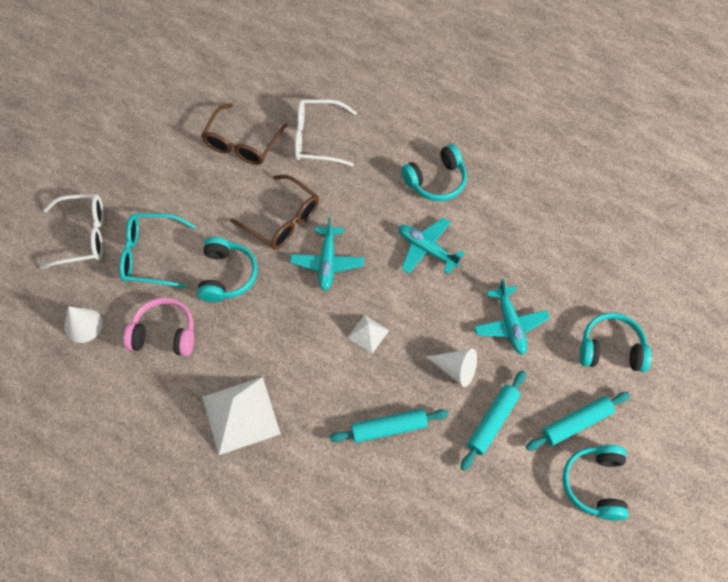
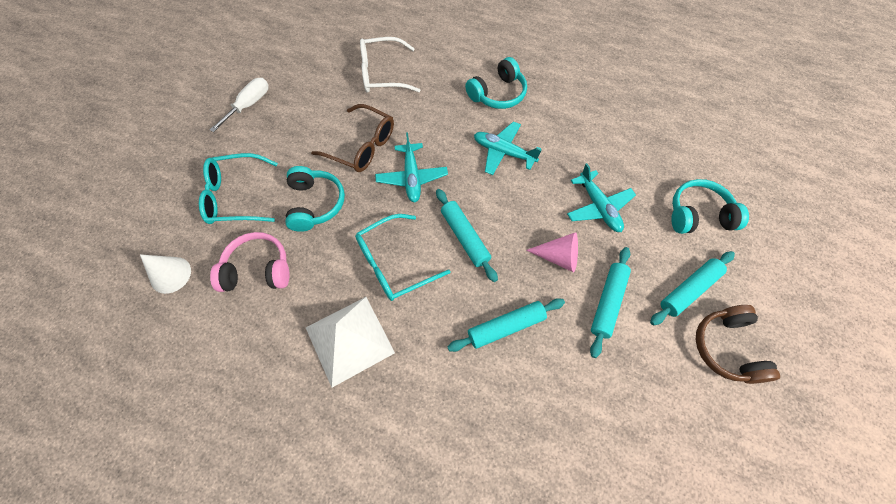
camera: 10 degrees left, 0 degrees up
white glasses [40,194,104,270] -> none
brown glasses [201,104,288,165] -> none
white pyramid [347,315,389,354] -> turquoise rolling pin [436,189,498,282]
white cone [426,349,477,387] -> pink cone [526,232,578,272]
turquoise headphones [562,445,628,521] -> brown headphones [696,305,780,384]
none -> white screwdriver [210,78,269,132]
none -> turquoise glasses [355,214,451,301]

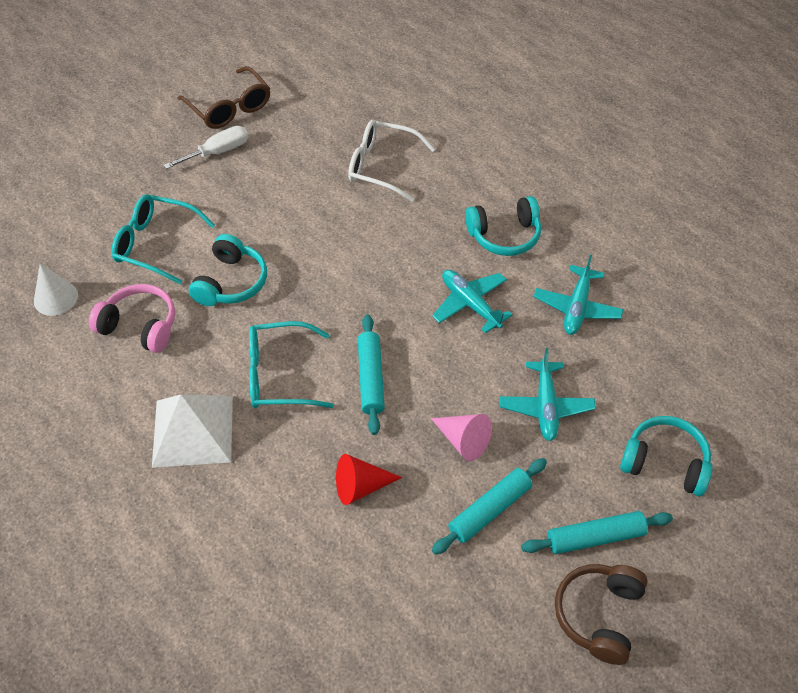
camera: 25 degrees right, 10 degrees down
brown glasses [311,104,394,172] -> brown glasses moved to [178,66,270,129]
turquoise plane [375,132,448,202] -> turquoise plane moved to [534,254,623,335]
turquoise rolling pin [448,298,565,352] -> red cone [336,454,402,505]

